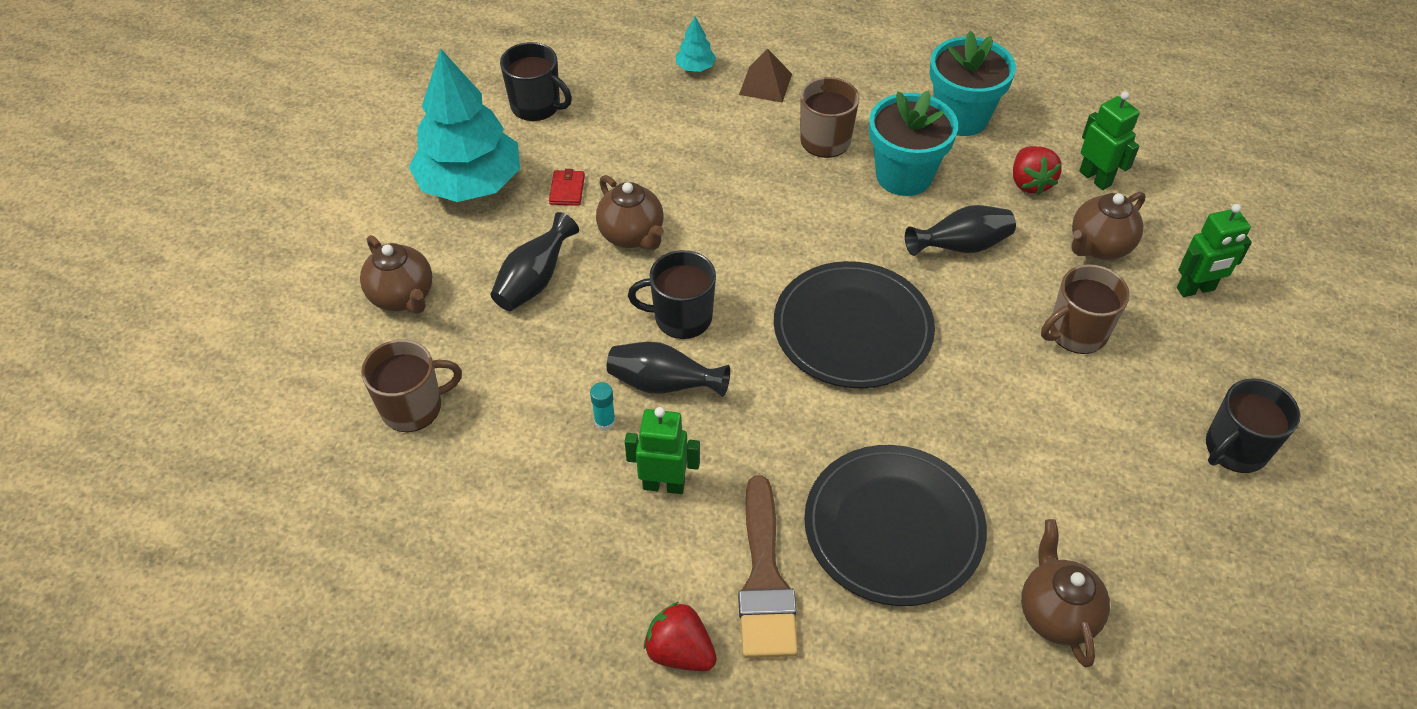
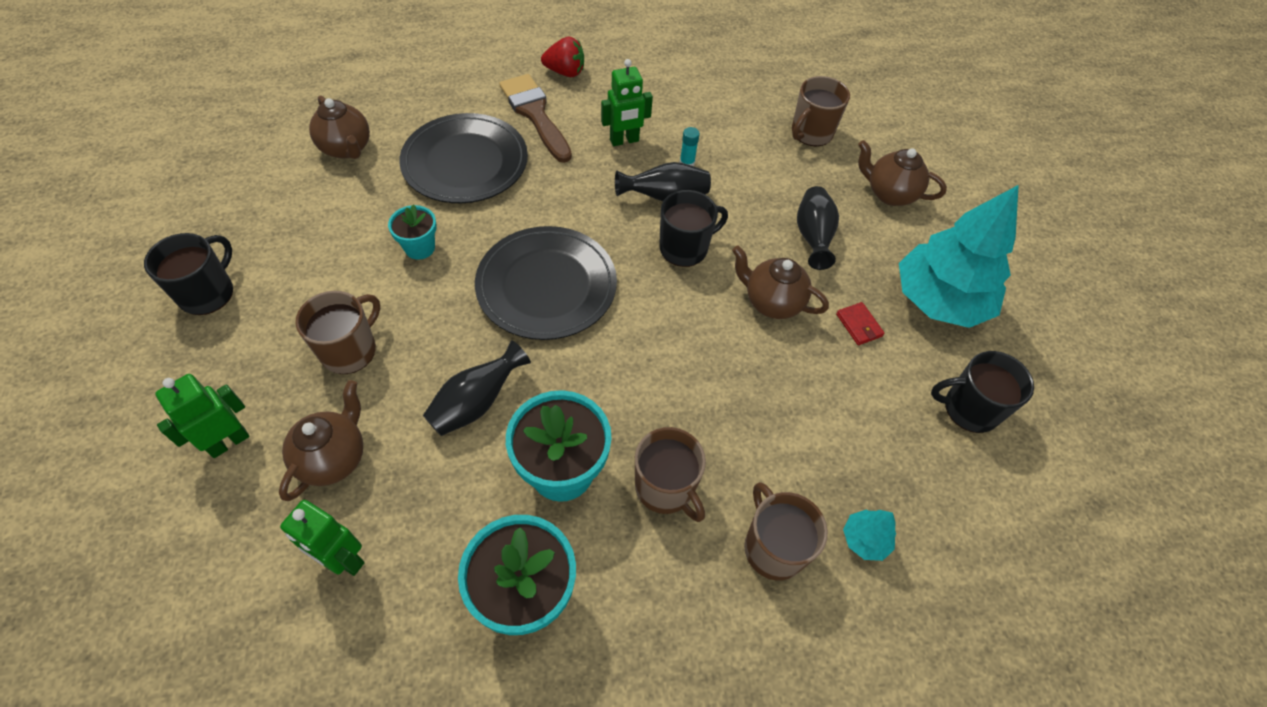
camera: 150 degrees right, 5 degrees up
brown pyramid [739,48,792,103] -> brown mug [744,482,828,581]
red strawberry [1013,146,1062,195] -> none
none -> turquoise flower pot [388,204,437,260]

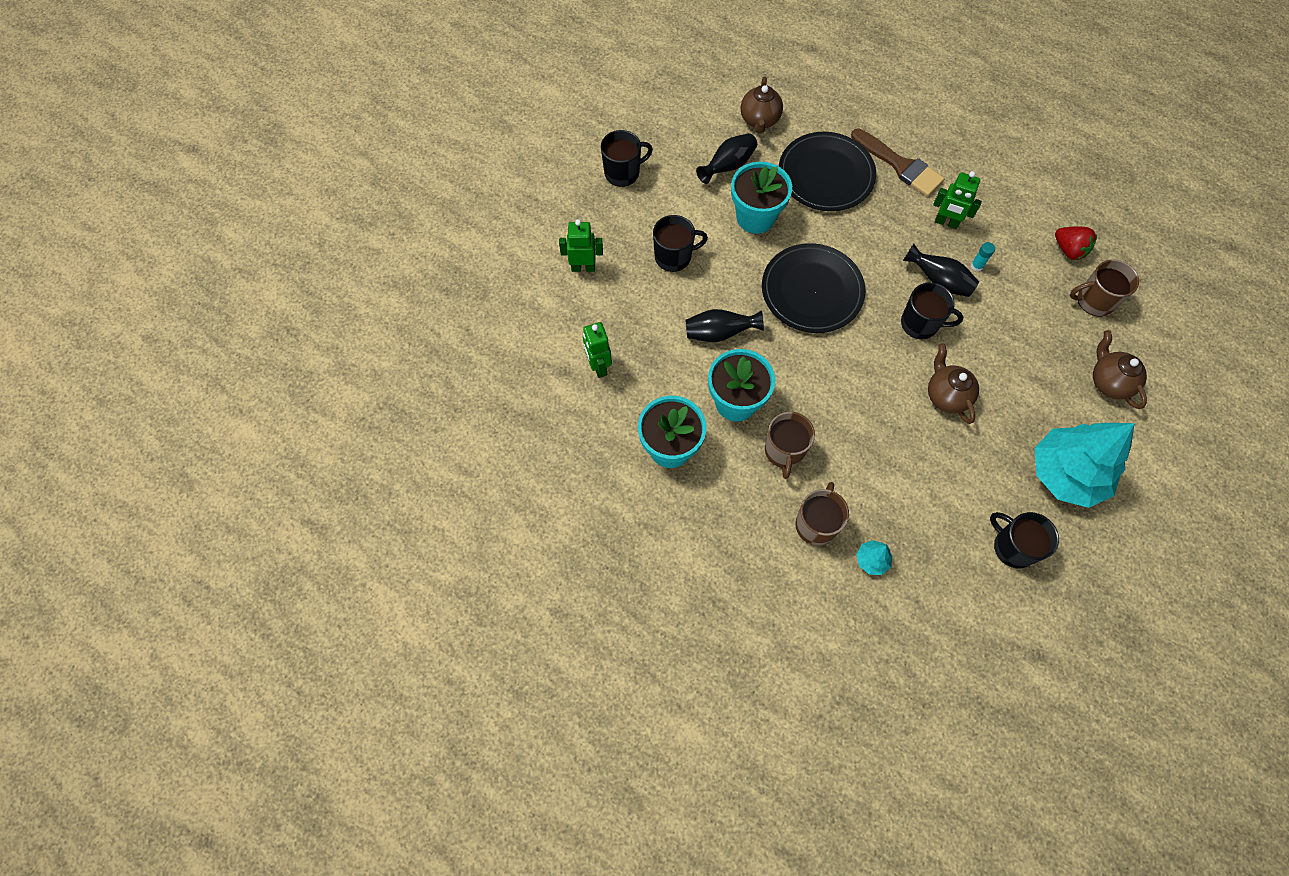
camera: 45 degrees right, 10 degrees up
brown teapot [279,380,363,501] -> none
brown mug [295,291,380,374] -> black mug [653,215,708,272]
turquoise flower pot [388,204,437,260] -> turquoise flower pot [731,161,792,234], size x1.79
brown brush [499,74,572,163] -> brown brush turned 120 degrees clockwise [851,128,944,197]
red strawberry [541,36,584,77] -> red strawberry moved to [1055,227,1097,260]
black vase [797,186,839,270] -> black vase moved to [696,133,757,184]
red wallet [836,302,885,345] -> none

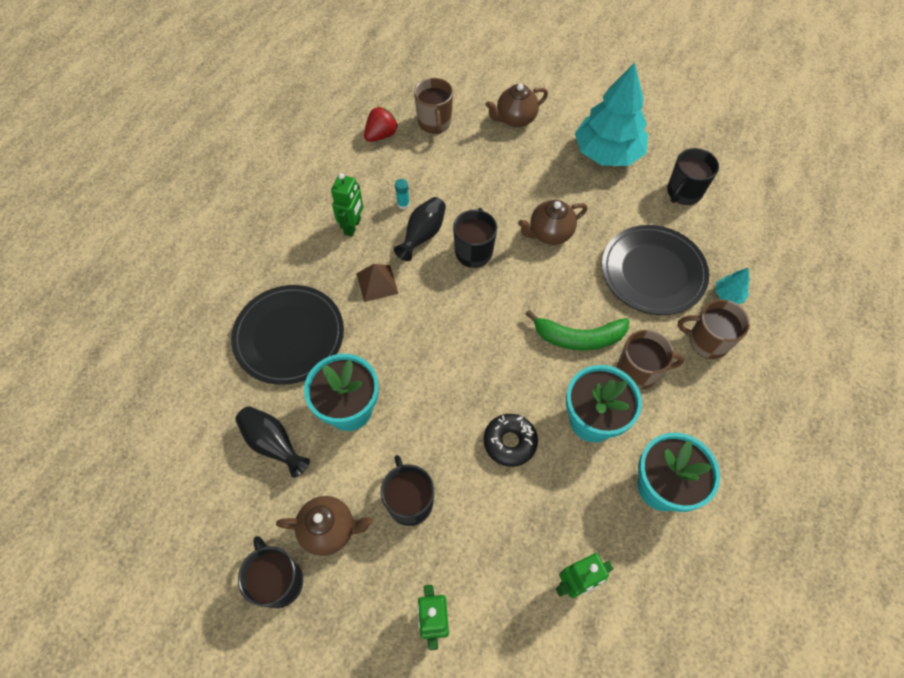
camera: 95 degrees left, 5 degrees down
black vase [685,309,764,342] -> black donut [484,414,538,467]
brown teapot [741,76,783,134] -> brown teapot moved to [276,496,373,556]
black plate [762,243,865,333] -> black plate moved to [602,225,709,315]
brown brush [851,128,944,197] -> none
none -> brown pyramid [357,264,399,302]
none -> green banana [526,310,629,351]

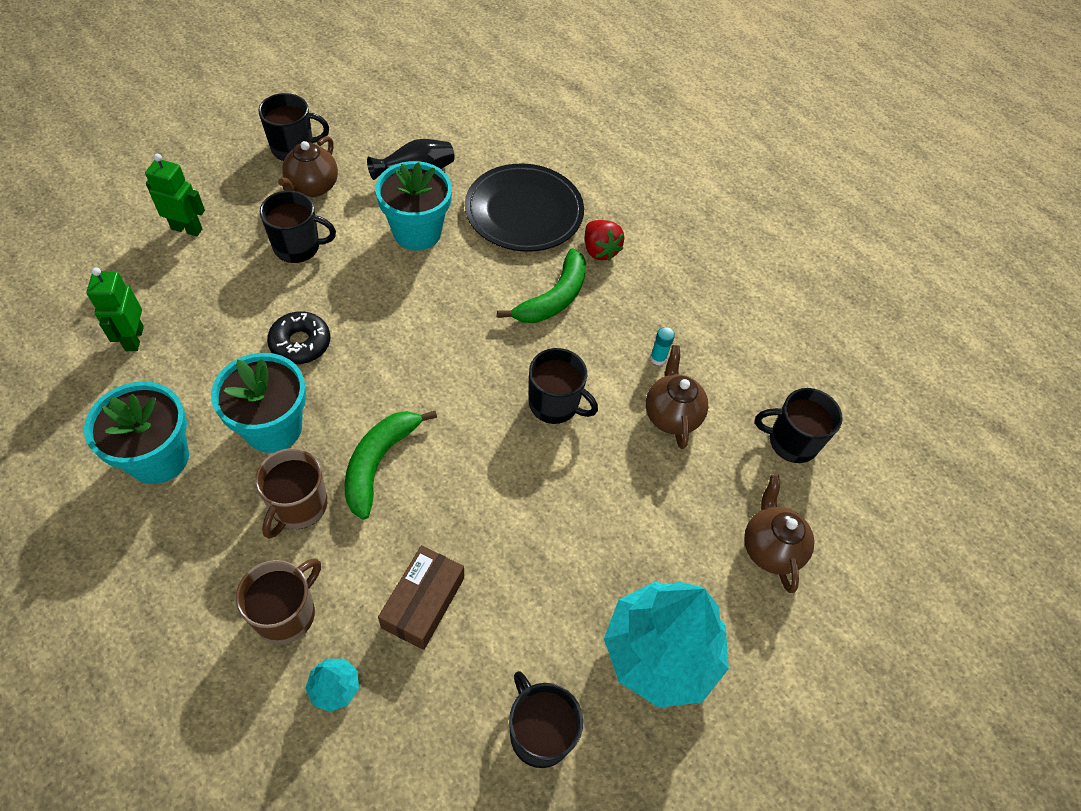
camera: 105 degrees right, 5 degrees down
green robot [331,173,363,237] -> none
brown pyramid [357,264,399,302] -> green banana [497,248,586,323]
red strawberry [364,107,398,142] -> red strawberry moved to [585,220,624,261]
black vase [394,197,446,261] -> none
brown mug [414,78,453,134] -> black mug [755,388,843,463]
brown teapot [518,200,588,245] -> brown teapot moved to [646,345,708,449]
black plate [602,225,709,315] -> brown box [378,545,464,650]

